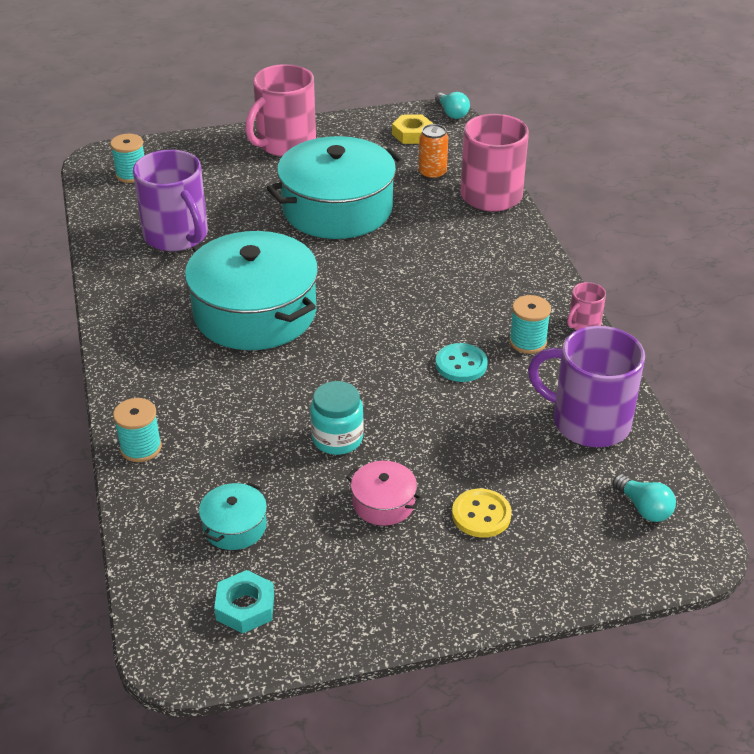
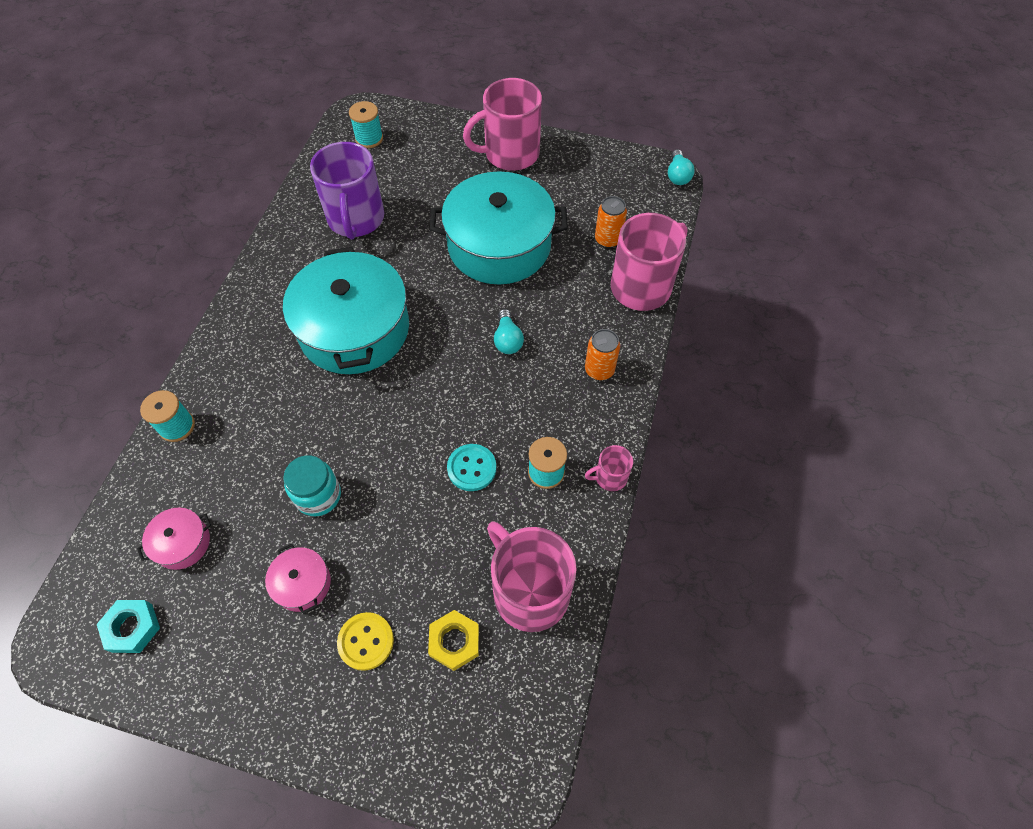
camera: 30 degrees right, 20 degrees up
turquoise pot [199,482,267,550] -> pink pot [137,508,211,570]
yellow nut [392,115,433,144] -> yellow nut moved to [428,610,479,671]
purple mug [528,326,645,447] -> pink mug [487,521,577,632]
turquoise light bulb [613,474,676,522] -> turquoise light bulb moved to [494,309,524,354]
none -> orange can [585,329,620,380]

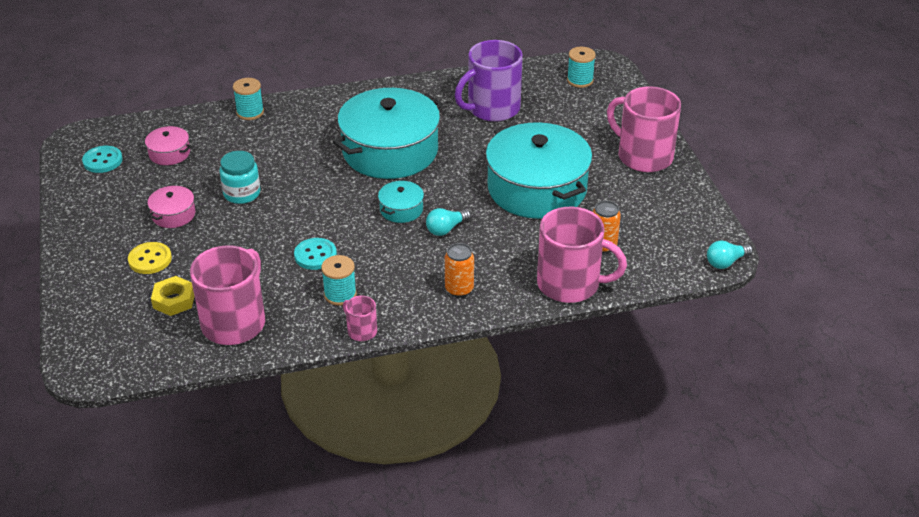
camera: 60 degrees right, 20 degrees down
turquoise nut [97,600,160,653] -> turquoise button [82,146,123,173]
none -> turquoise pot [378,181,424,223]

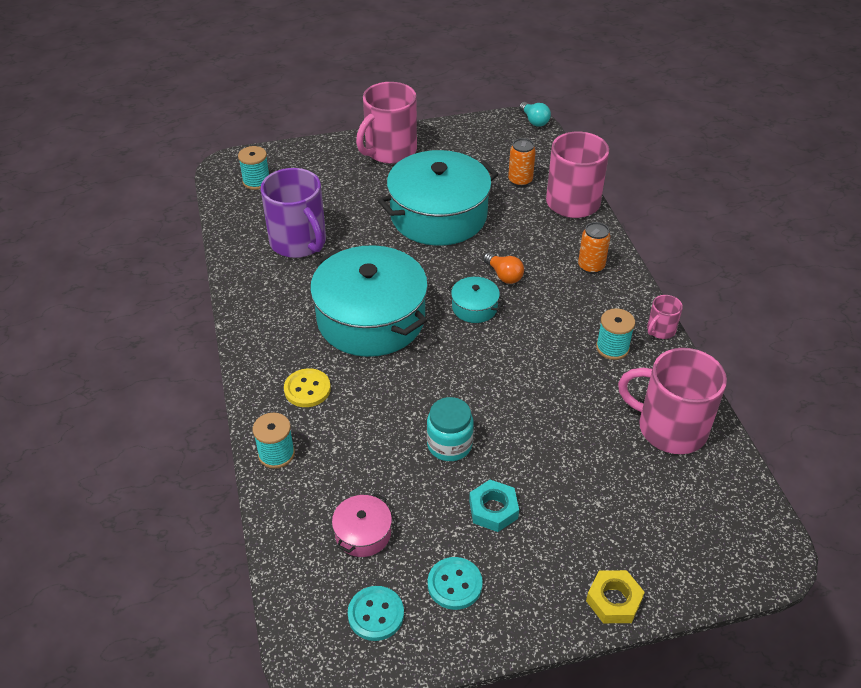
camera: 90 degrees left, 5 degrees up
yellow button [128,242,172,274] -> yellow button moved to [284,368,331,407]
pink pot [148,186,195,228] -> turquoise nut [469,480,519,532]
yellow nut [151,276,194,316] -> yellow nut moved to [586,570,645,623]
turquoise button [294,238,337,270] -> turquoise button moved to [428,557,483,610]
turquoise light bulb [426,208,471,236] -> orange light bulb [483,252,524,284]

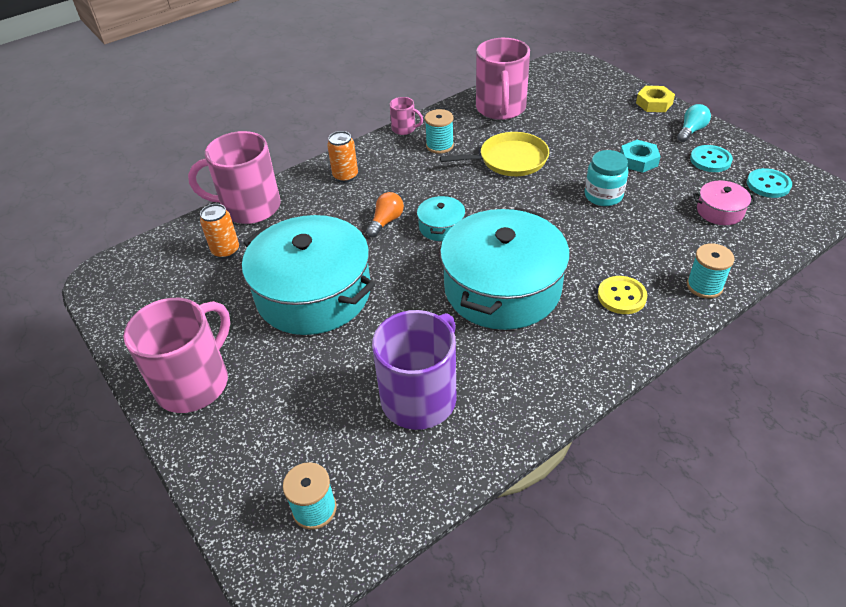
camera: 110 degrees left, 0 degrees up
pink mug [356,82,417,164] -> pink mug turned 75 degrees counterclockwise [124,298,230,413]
turquoise light bulb [519,102,551,127] -> turquoise light bulb moved to [677,104,711,142]
none -> yellow pan [440,132,549,176]

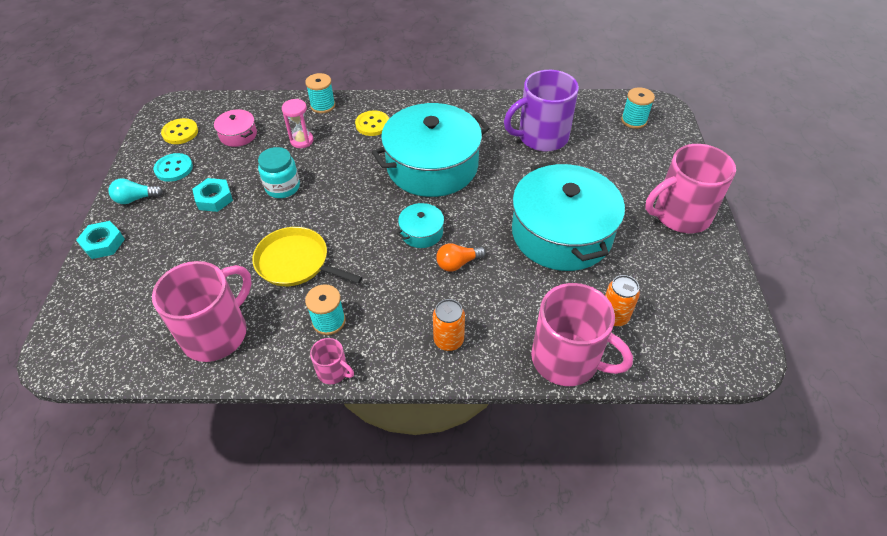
camera: 145 degrees left, 5 degrees up
pink mug [390,97,423,135] -> pink mug turned 150 degrees clockwise [310,338,354,384]
yellow nut [636,86,675,112] -> turquoise nut [76,221,125,259]
turquoise button [747,168,792,198] -> yellow button [161,118,198,144]
none -> pink hourglass [282,99,314,148]

